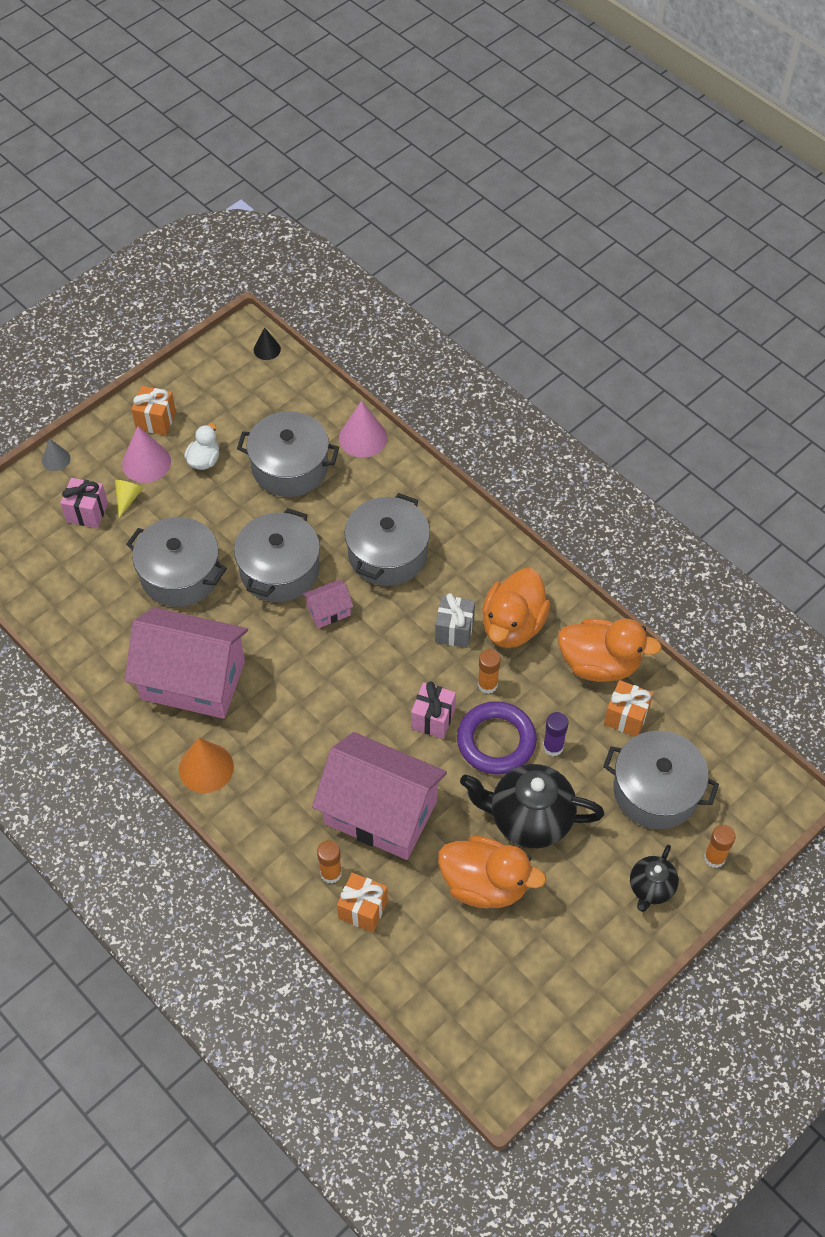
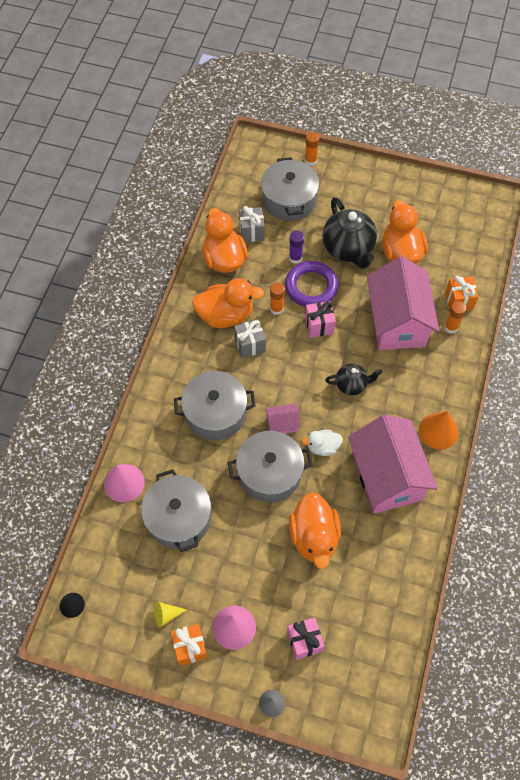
camera: 120 degrees left, 5 degrees up
yellow cone [115,480,143,518] -> yellow cone moved to [154,601,187,627]
grey pot [126,517,227,607] -> orange duck [289,492,341,569]
white duck [184,423,219,470] -> white duck moved to [302,430,343,456]
pink house [303,580,354,628] -> pink house turned 45 degrees counterclockwise [265,403,300,434]
orange gift [604,680,653,736] -> grey gift [239,206,265,242]
black teapot [630,845,679,912] -> black teapot moved to [325,364,382,395]

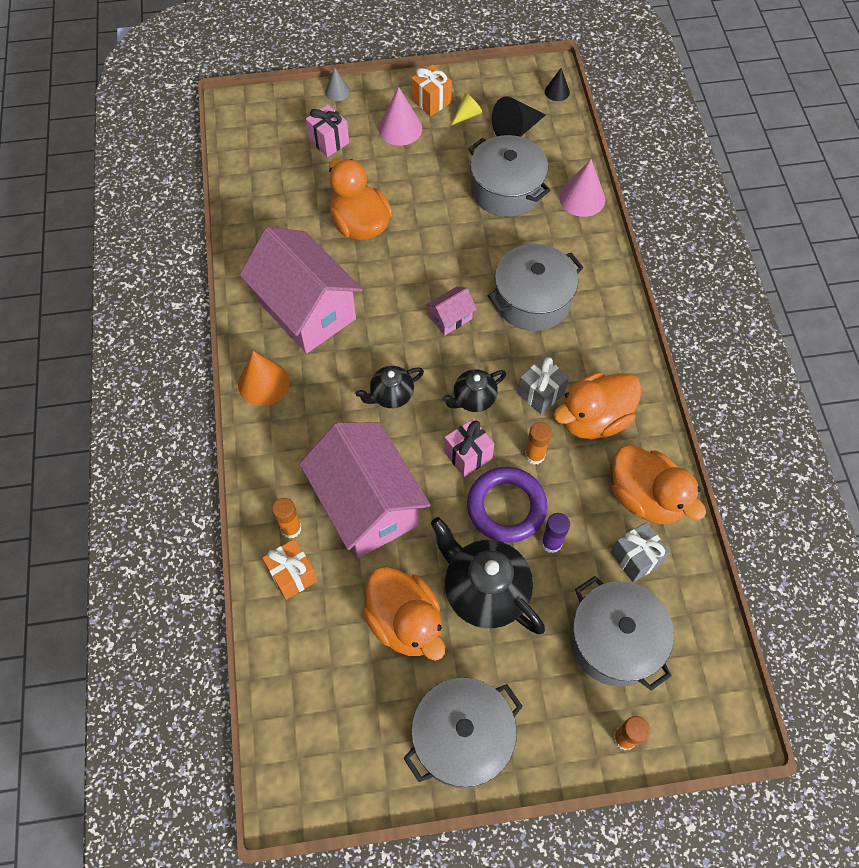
camera: 155 degrees right, 0 degrees up
grey pot [228,431,313,503] -> grey pot moved to [403,677,523,788]
white duck [302,430,343,456] -> none
none -> black teapot [442,369,506,412]
none -> black cone [492,96,546,137]

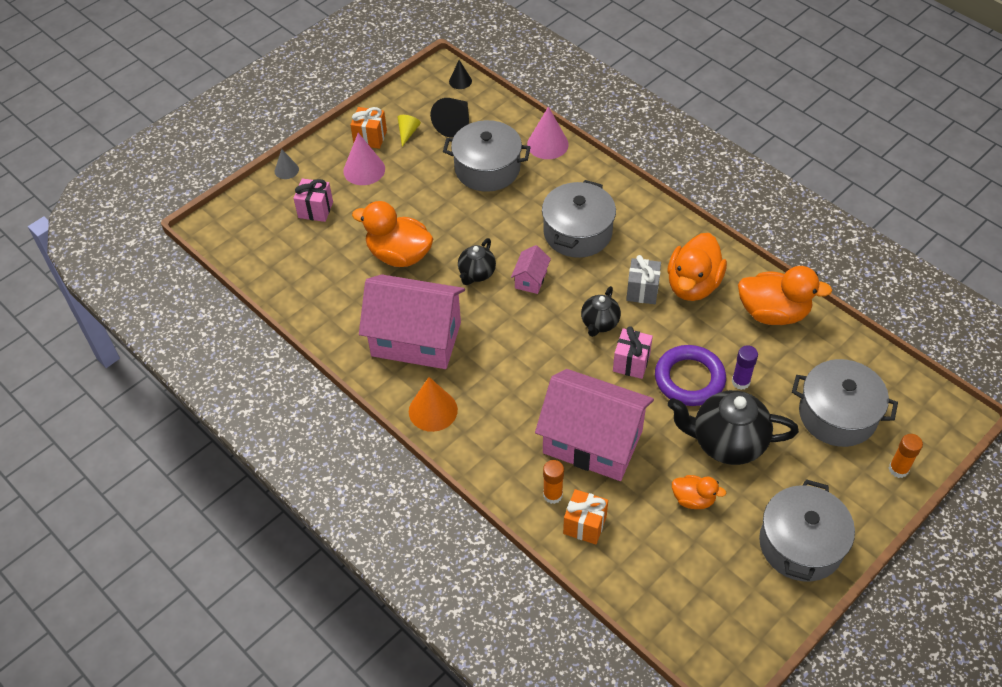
camera: 35 degrees left, 10 degrees down
black teapot [355,366,424,408] -> black teapot moved to [458,238,496,285]
orange duck [362,566,445,661] -> orange duck [672,475,726,509], size x0.54
orange glue stick [525,422,552,465] -> none
grey gift [611,522,670,582] -> none

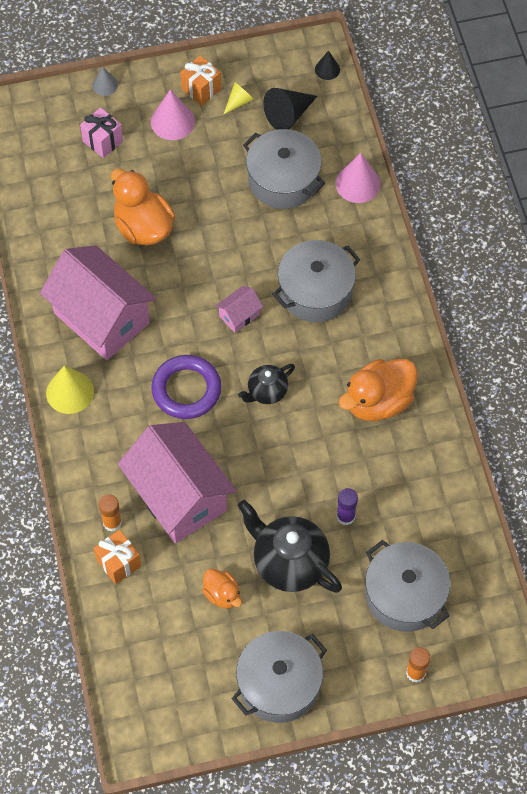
camera: 30 degrees right, 10 degrees up
orange cone [409,377,458,432] -> yellow cone [46,366,94,414]
black teapot [458,238,496,285] -> none
pink gift [613,326,653,379] -> none
grey gift [626,255,661,304] -> none
purple ring [655,345,726,406] -> purple ring moved to [151,355,222,419]
orange duck [738,266,833,325] -> none

